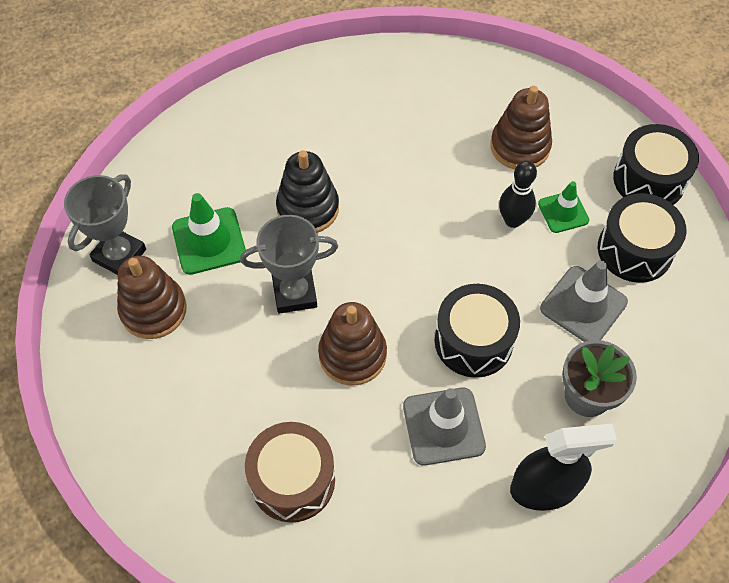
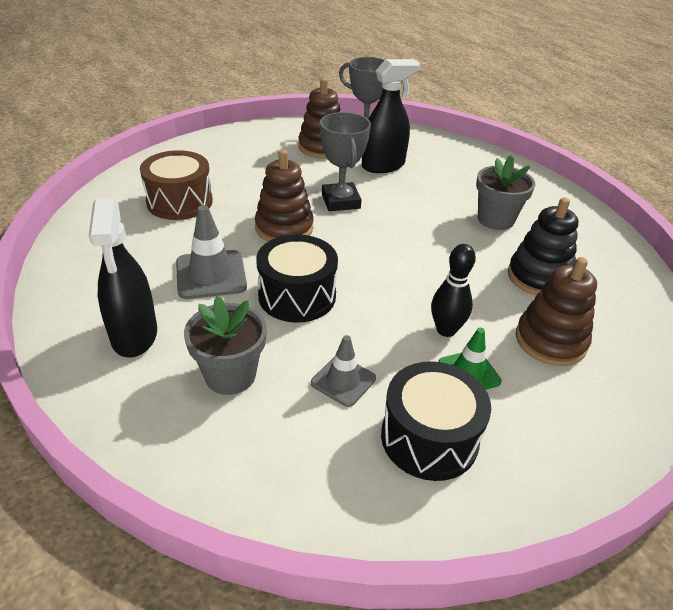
camera: 85 degrees right, 20 degrees down
green traffic cone [172,193,246,275] -> black spray bottle [362,59,420,173]
black stacking toy [276,150,339,233] -> black stacking toy moved to [508,197,578,295]
grey traffic cone [540,261,628,342] -> grey traffic cone [311,335,376,407], size x0.64
black drum [613,124,699,205] -> none
none -> grey flower pot [476,155,535,230]

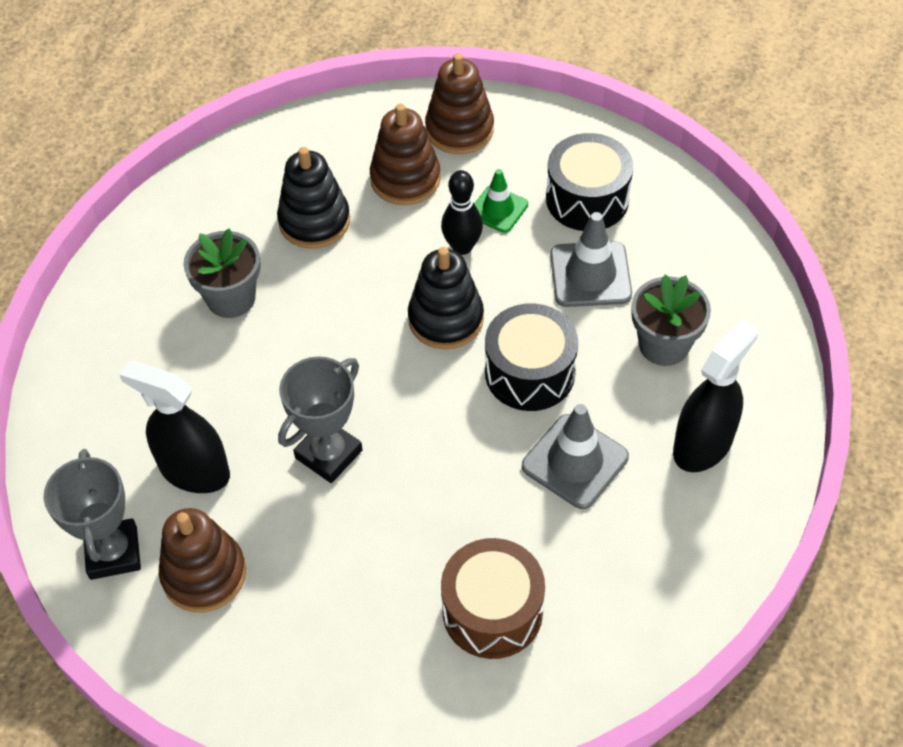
camera: 125 degrees left, 15 degrees up
brown stacking toy [255,150,314,242] -> brown stacking toy moved to [425,53,494,154]
grey traffic cone [311,335,376,407] -> grey traffic cone [550,212,632,307], size x1.55
none -> black stacking toy [408,247,484,349]

